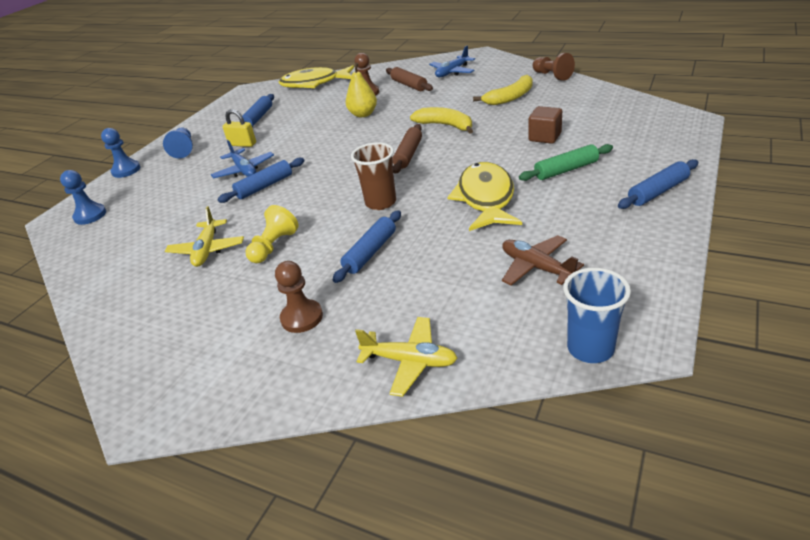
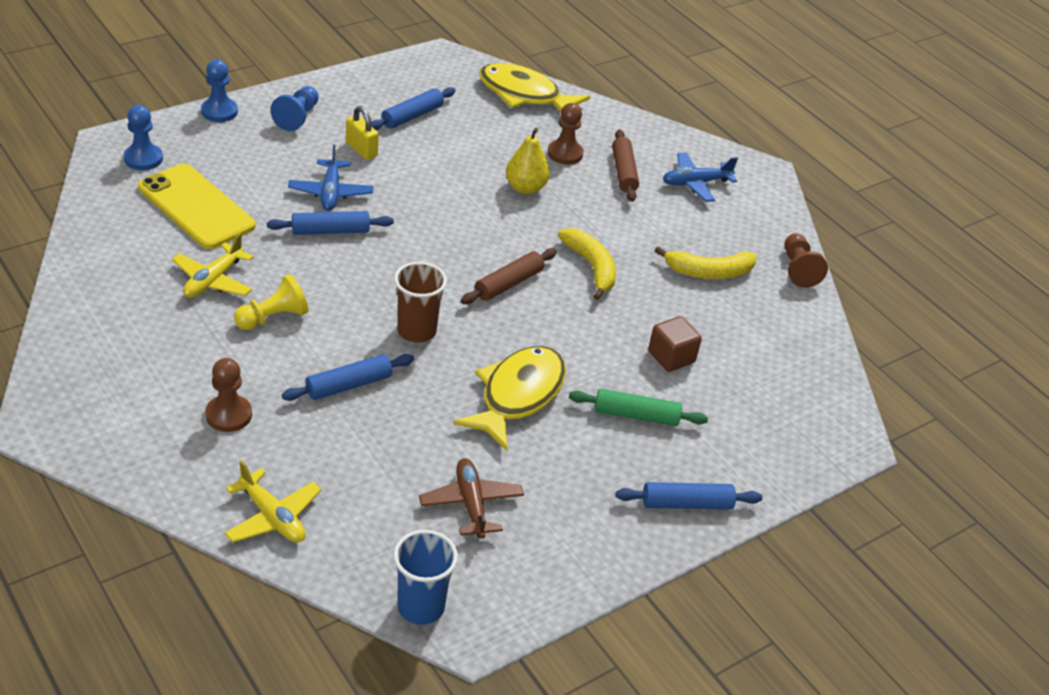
camera: 20 degrees right, 5 degrees up
none -> yellow phone [138,164,255,249]

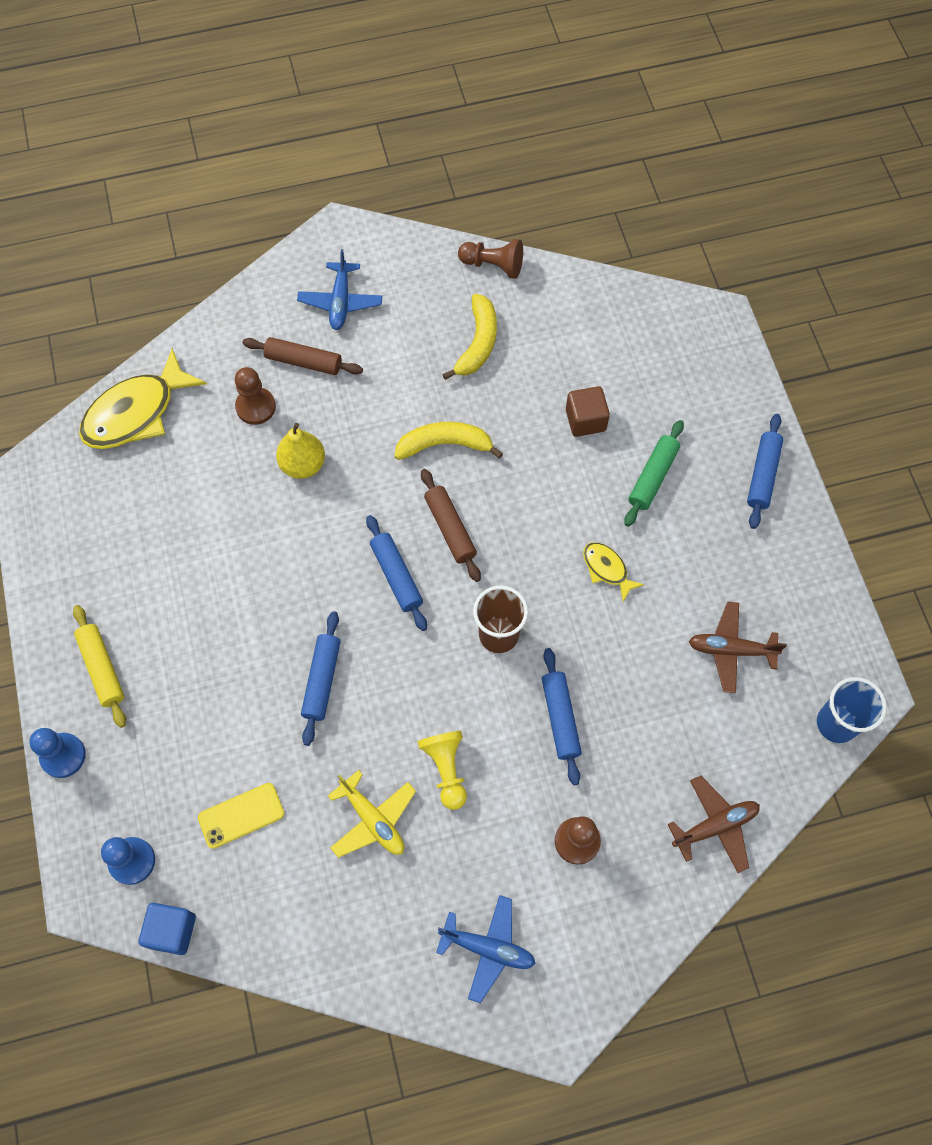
camera: 65 degrees left, 25 degrees up
yellow phone [138,164,255,249] -> yellow phone [198,783,285,849], size x0.55
yellow plane [224,460,321,543] -> brown plane [668,776,760,873]
blue pawn [270,86,319,131] -> yellow rolling pin [73,605,126,728]
blue plane [288,145,373,211] -> blue plane moved to [436,895,536,1003]
yellow padlock [346,106,379,160] -> none
blue rolling pin [371,87,456,130] -> blue rolling pin moved to [366,515,427,631]
yellow fish [453,346,566,451] -> yellow fish [583,542,644,602], size x0.50
none -> blue cube [139,903,196,955]

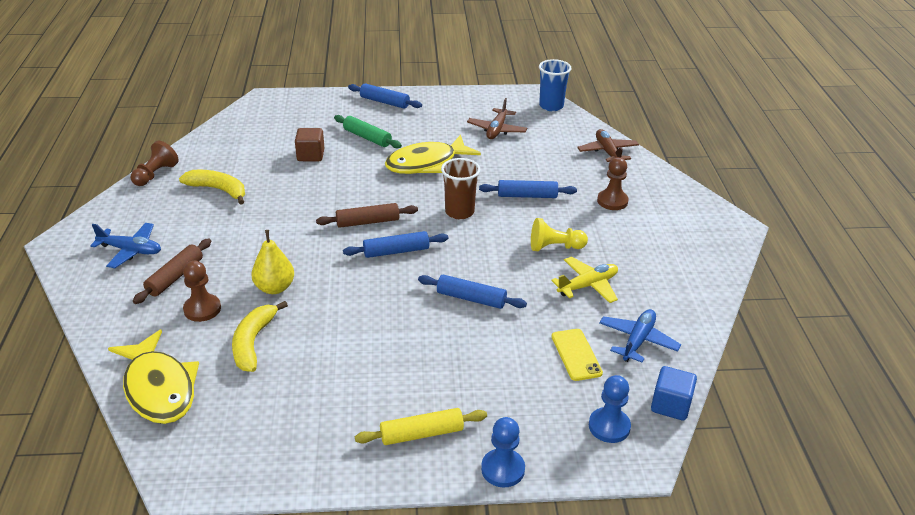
camera: 80 degrees left, 30 degrees down
yellow banana [395,422,503,460] -> yellow banana moved to [232,301,288,372]
blue plane [436,895,536,1003] -> blue plane moved to [599,309,681,363]
yellow fish [583,542,644,602] -> yellow fish [385,135,481,174], size x2.02

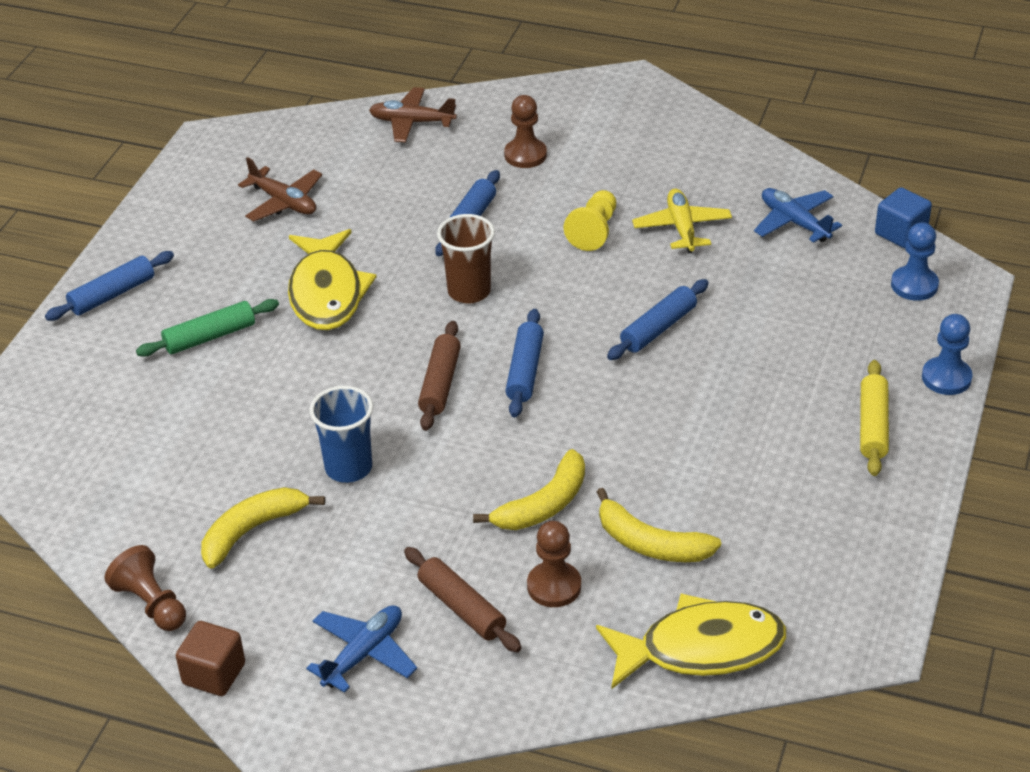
camera: 65 degrees left, 5 degrees up
yellow pear [252,230,294,294] -> yellow banana [473,449,585,530]
brown cube [295,128,324,161] -> brown cube moved to [176,621,245,696]
blue cup [539,59,571,111] -> blue cup moved to [309,386,373,483]
yellow phone [551,329,603,381] -> none

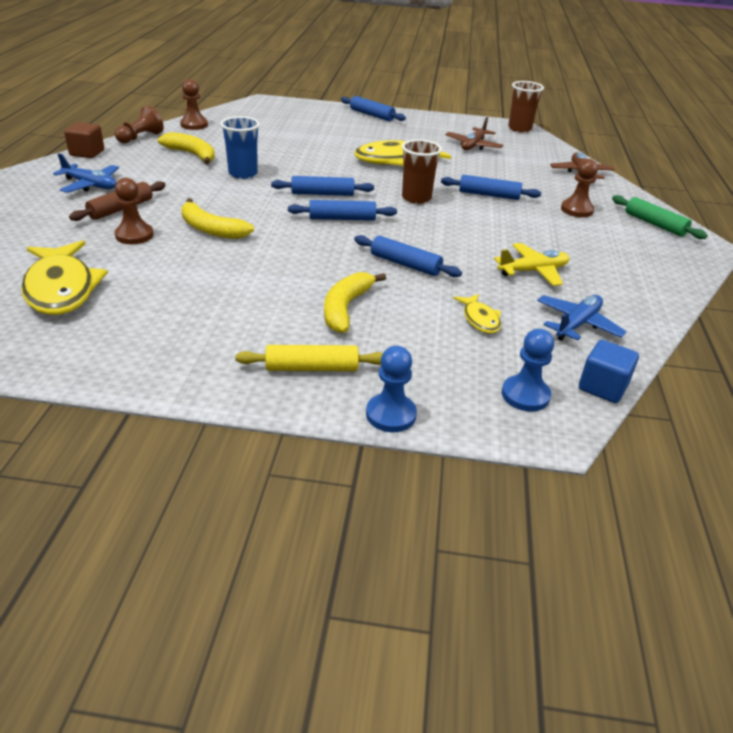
camera: 75 degrees right, 5 degrees down
green rolling pin [136,299,279,357] -> green rolling pin moved to [612,195,708,239]
brown rolling pin [418,321,461,431] -> blue rolling pin [271,176,374,196]
yellow pawn [563,190,616,251] -> none
yellow banana [597,488,721,562] -> yellow banana moved to [324,272,386,333]
none -> brown pawn [180,79,208,130]
none -> yellow fish [453,294,501,333]
none -> brown cup [508,81,544,133]

